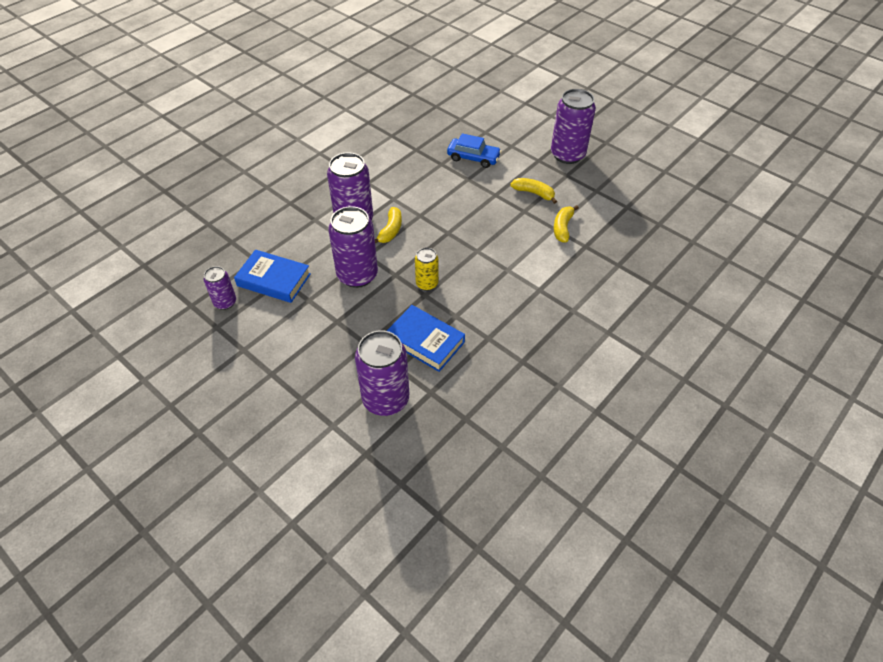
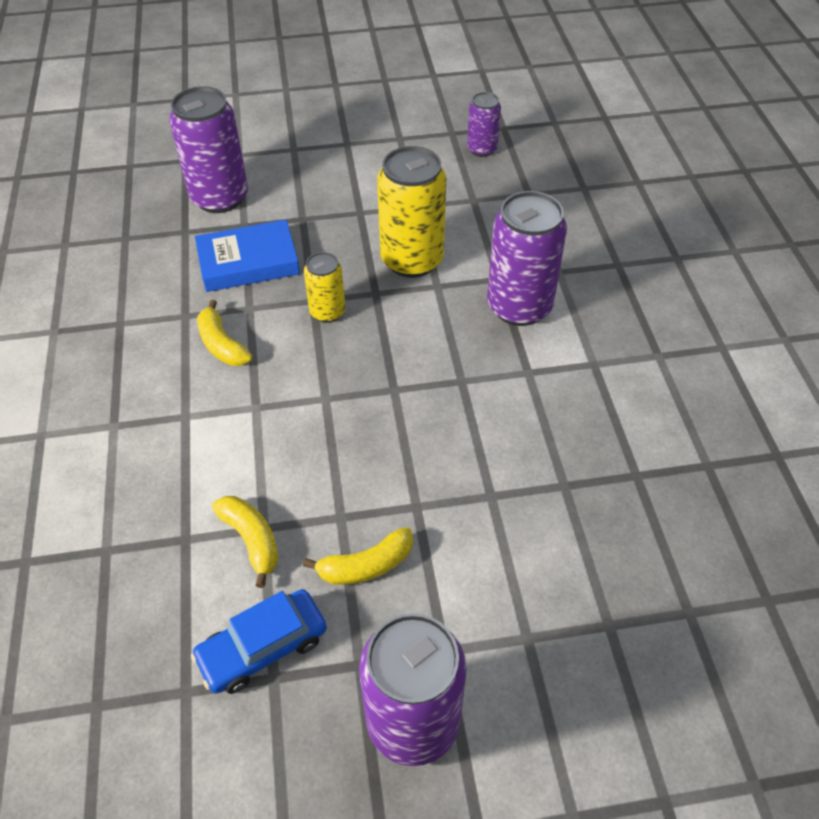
camera: 130 degrees right, 0 degrees up
blue book [234,250,311,303] -> none
purple can [328,206,378,288] -> yellow can [377,146,446,278]
yellow banana [375,207,402,243] -> yellow banana moved to [197,300,252,366]
blue car [447,133,501,168] -> blue car moved to [191,589,327,694]

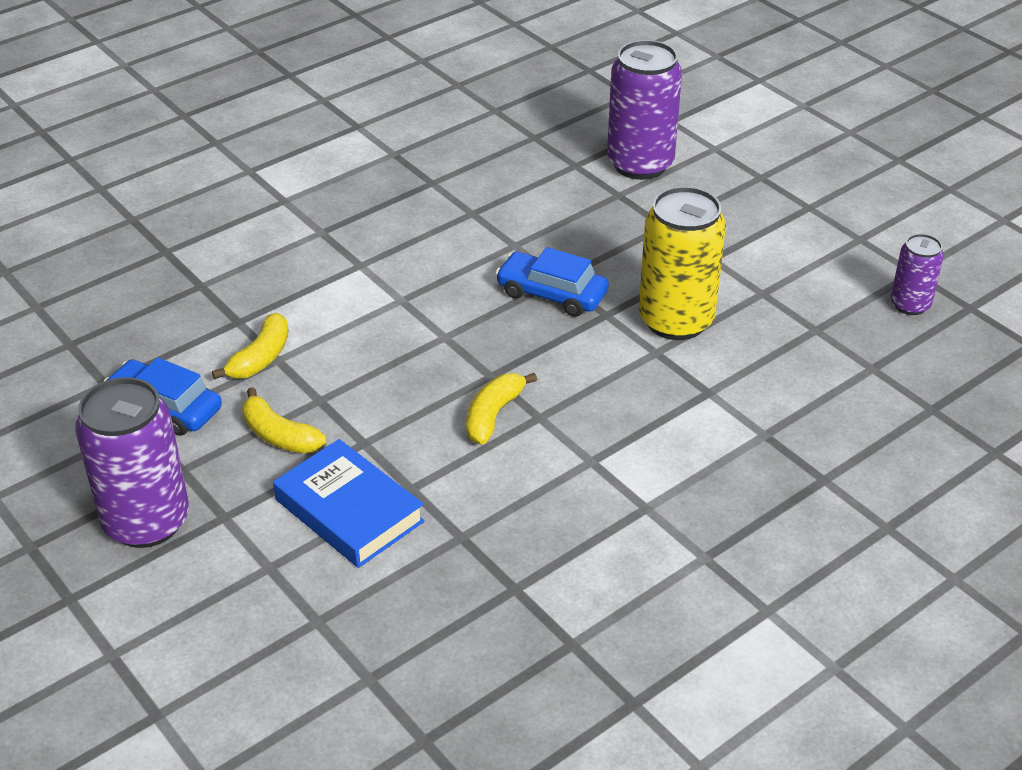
camera: 60 degrees right, 10 degrees down
blue book [195,220,300,292] -> blue book moved to [273,439,424,568]
yellow banana [197,300,252,366] -> yellow banana moved to [466,373,537,445]
yellow can [304,252,345,323] -> blue car [496,247,609,317]
purple can [487,191,567,326] -> none

